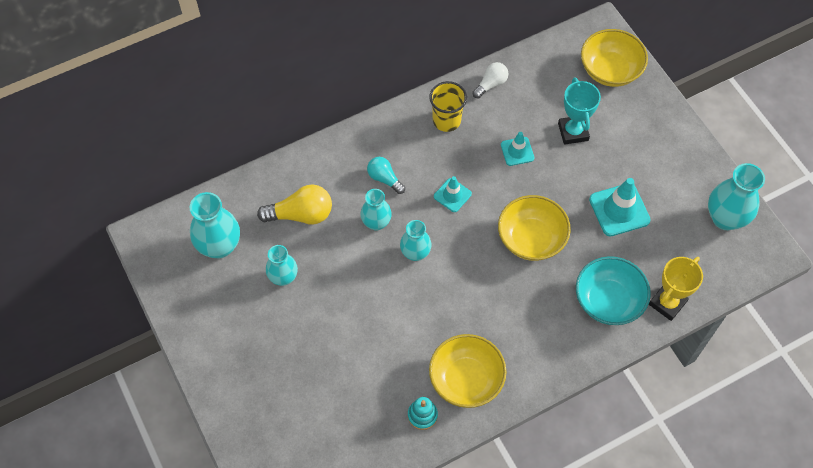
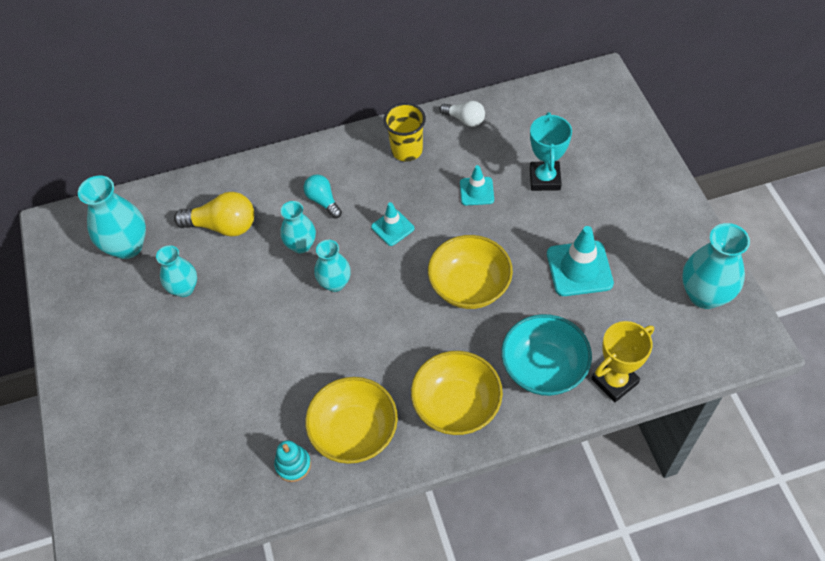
camera: 15 degrees right, 5 degrees down
white light bulb [472,62,508,98] -> white light bulb turned 60 degrees clockwise [439,101,485,127]
yellow bowl [581,29,648,87] -> yellow bowl moved to [411,351,503,435]

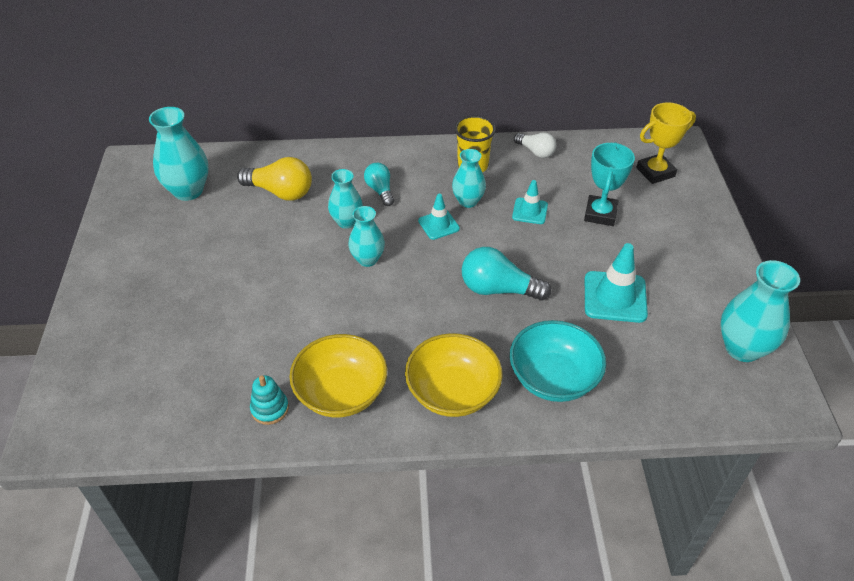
camera: 10 degrees right, 10 degrees down
turquoise vase [156,245,197,297] -> turquoise vase moved to [452,149,486,208]
yellow bowl [428,235,513,309] -> turquoise light bulb [462,247,551,301]
yellow trophy [591,321,654,402] -> yellow trophy moved to [636,102,696,184]

